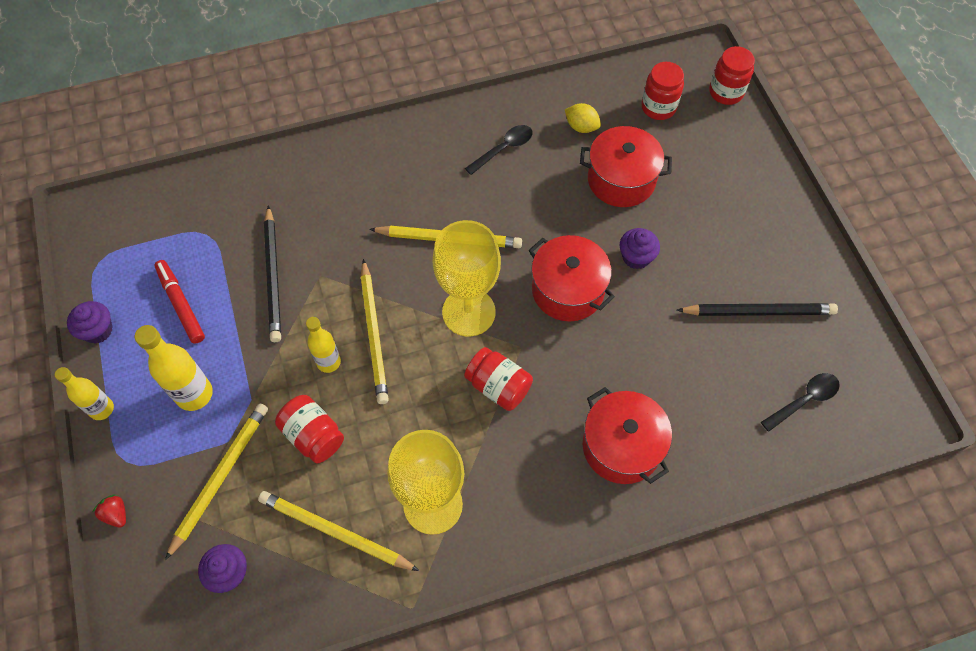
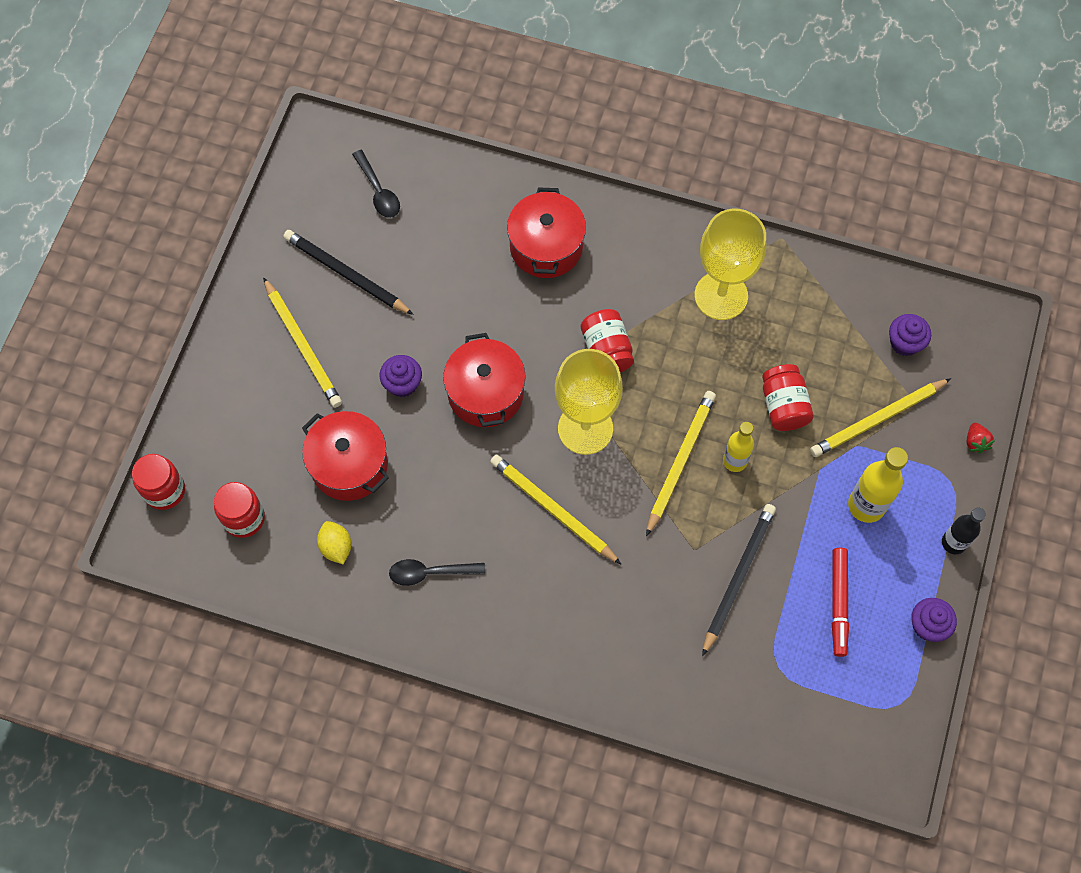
camera: 145 degrees left, 5 degrees up
yellow bottle [55,367,114,420] -> black bottle [942,508,986,554]
yellow pencil [258,491,419,571] -> yellow pencil moved to [263,277,342,408]
black spoon [761,373,840,432] -> black spoon turned 120 degrees counterclockwise [352,150,400,218]

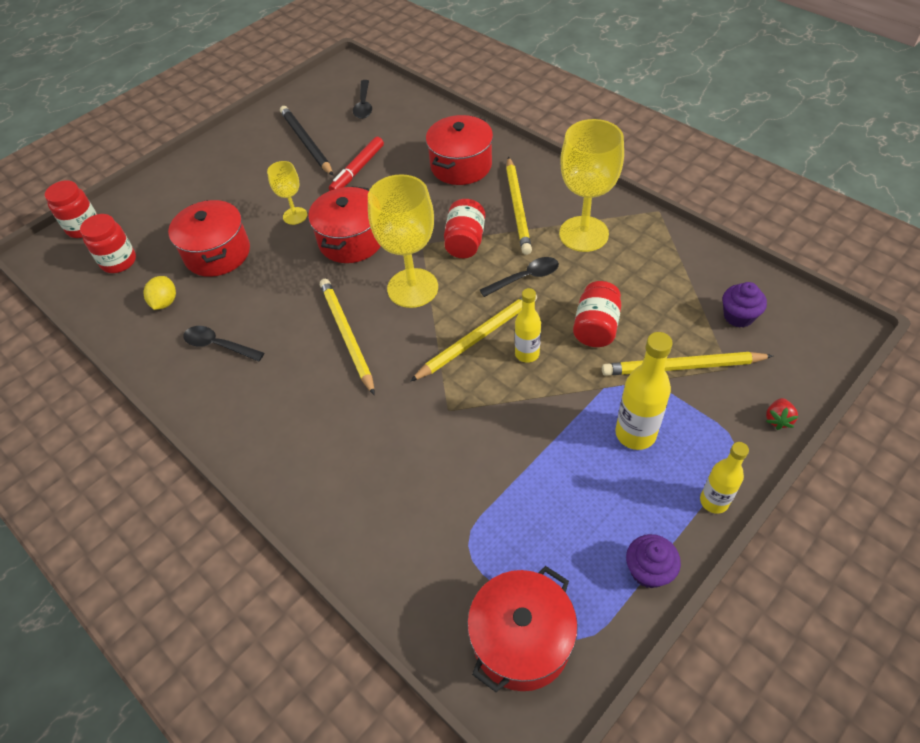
camera: 30 degrees right, 15 degrees down
yellow pencil [263,277,342,408] -> yellow pencil moved to [506,157,532,255]
purple cupcake [379,355,422,397] -> yellow goblet [267,161,307,225]
black pencil [702,504,776,656] -> none
red marker [832,548,849,657] -> red marker moved to [329,137,384,191]
black bottle [942,508,986,554] -> yellow bottle [700,442,749,514]
none -> red pot [467,566,578,692]
none -> black spoon [480,257,559,297]

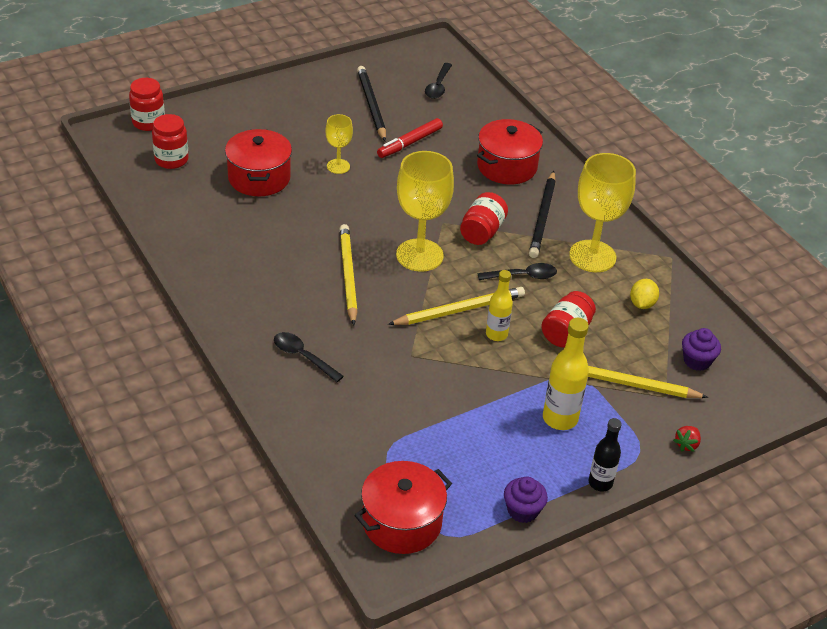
camera: 10 degrees right, 10 degrees down
yellow lemon [144,276,176,310] -> yellow lemon moved to [630,279,659,309]
black spoon [183,326,264,362] -> black spoon moved to [274,332,344,382]
red pot [308,186,381,263] -> none
yellow pencil [506,157,532,255] -> black pencil [529,171,556,258]
yellow bottle [700,442,749,514] -> black bottle [588,418,622,492]

